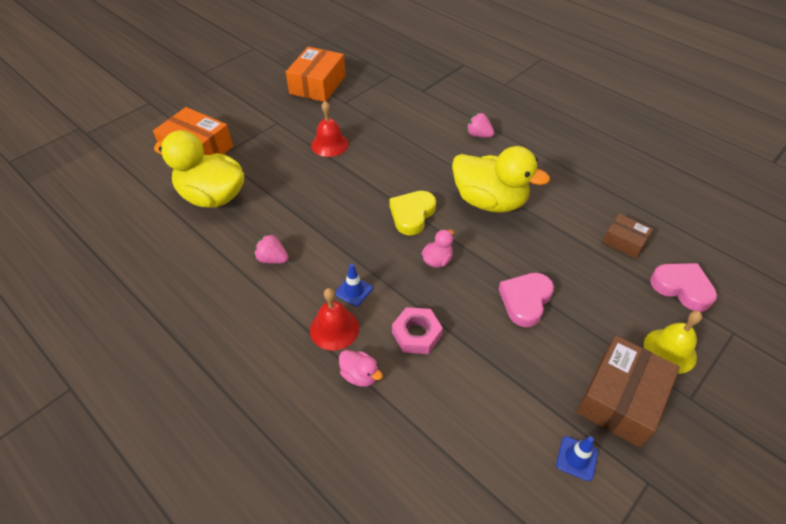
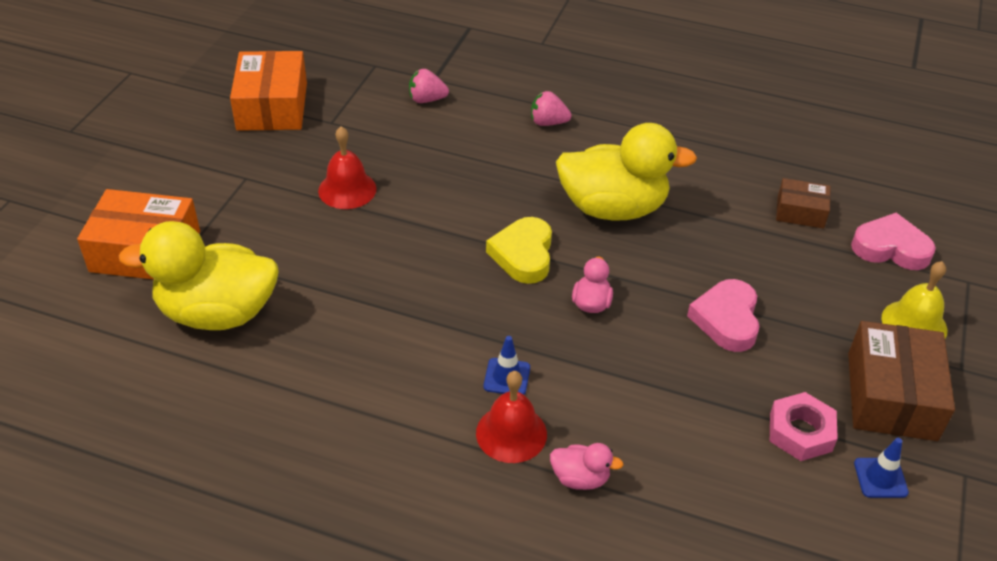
camera: 25 degrees left, 5 degrees down
pink strawberry [254,234,288,264] -> pink strawberry moved to [409,69,449,103]
pink nut [392,307,443,354] -> pink nut moved to [770,392,838,461]

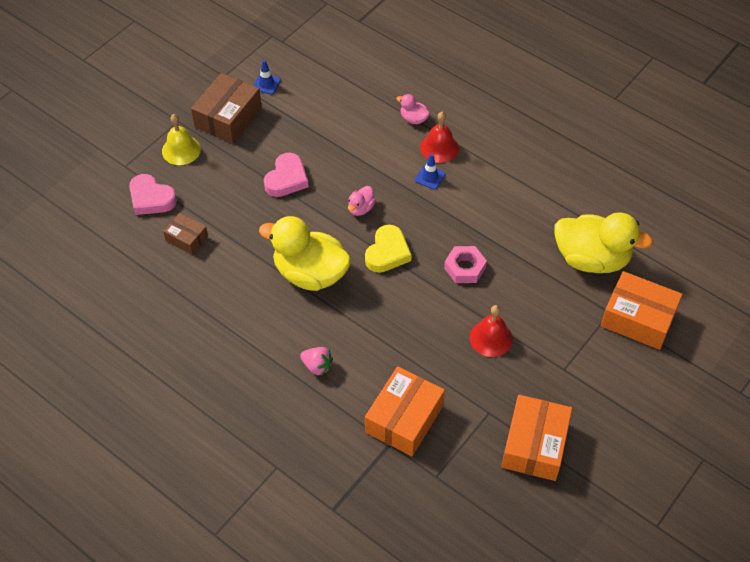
camera: 160 degrees left, 10 degrees up
pink strawberry [409,69,449,103] -> orange box [365,366,445,456]
pink nut [770,392,838,461] -> pink nut moved to [444,246,487,283]

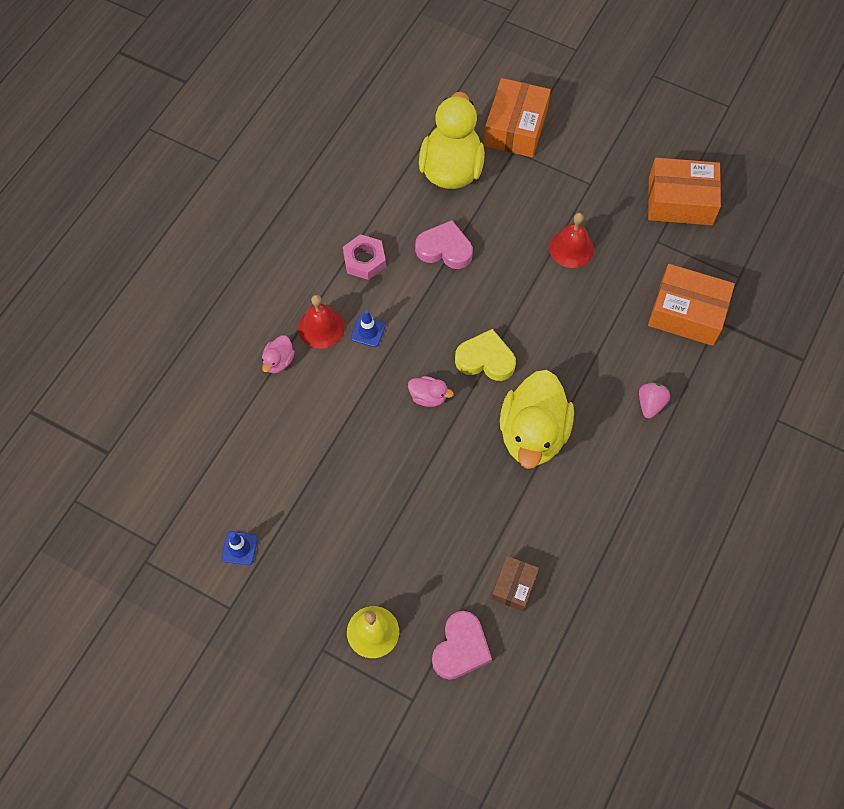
camera: 100 degrees left, 10 degrees up
brown box [191,73,262,144] -> none
pink heart [264,153,309,197] -> pink heart moved to [415,220,473,269]
pink nut [444,246,487,283] -> pink nut moved to [343,234,386,280]

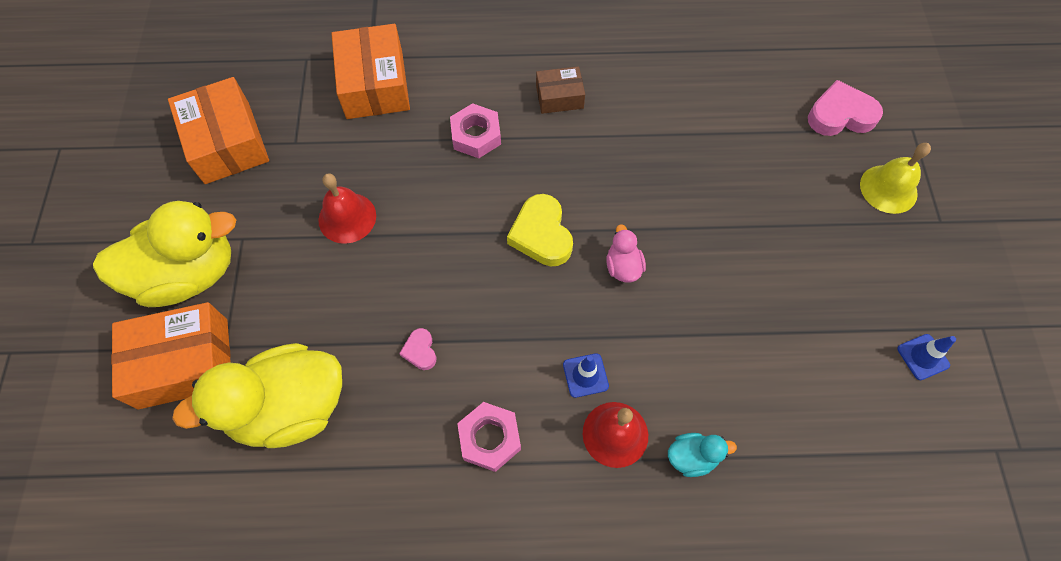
camera: 120 degrees left, 0 degrees up
pink duck [262,335,295,373] -> turquoise duck [668,433,737,477]
pink heart [415,220,473,269] -> pink heart [399,328,436,370], size x0.52
brown box [491,556,539,611] -> brown box moved to [536,66,585,114]
yellow duck [500,370,574,469] -> yellow duck moved to [93,201,236,307]
pink strawberry [639,382,670,418] -> none
none -> pink nut [450,103,501,158]

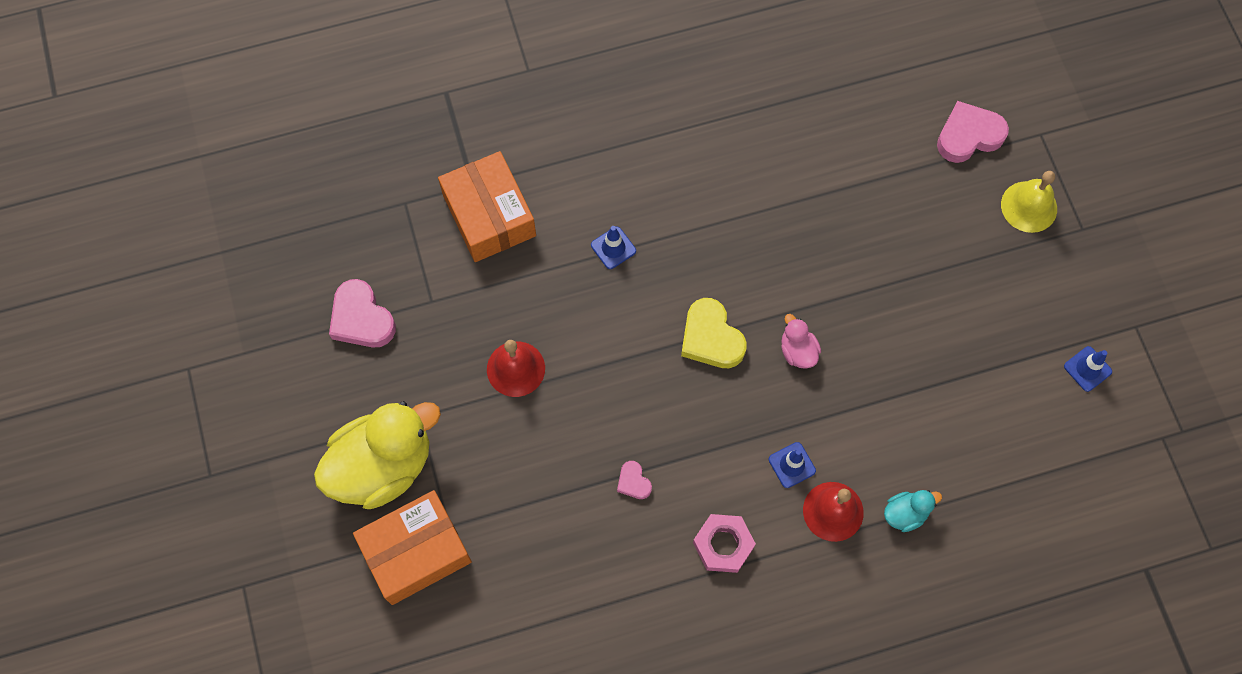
camera: 15 degrees left, 5 degrees up
orange box [168,77,269,184] -> pink heart [329,279,396,348]
yellow duck [172,343,342,448] -> none
pink nut [450,103,501,158] -> blue traffic cone [591,226,636,269]
brown box [536,66,585,114] -> none

